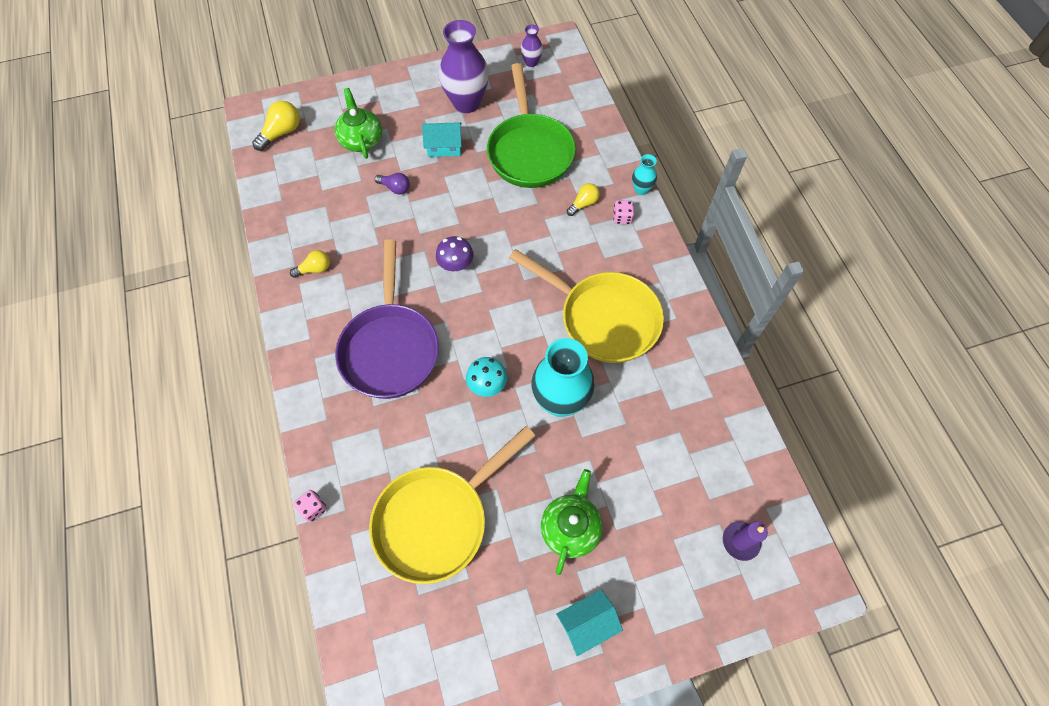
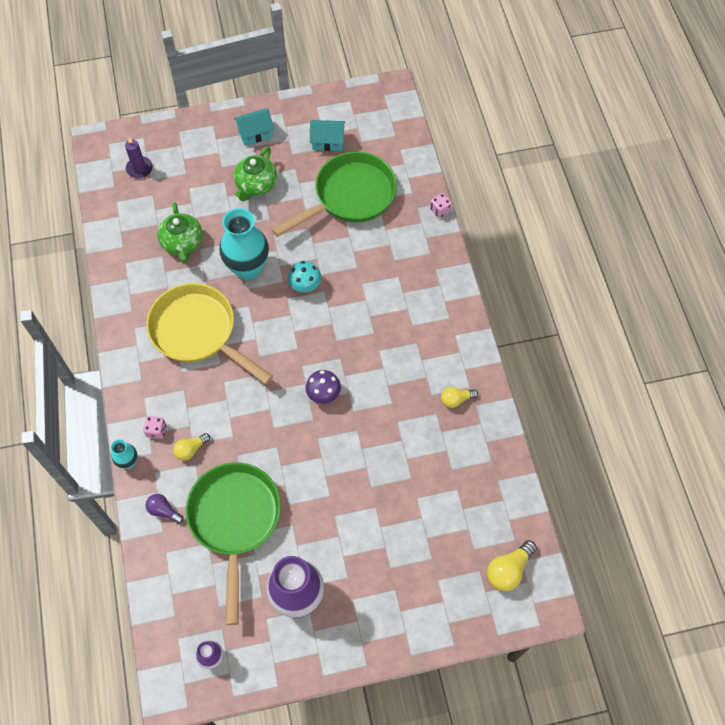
camera: 175 degrees left, 0 degrees up
green teapot [335,88,382,159] -> green teapot moved to [157,202,203,263]
purple pan [335,239,439,399] -> none
yellow pan [369,426,535,584] -> green pan [272,152,397,237]
purple light bulb [375,173,410,195] -> purple light bulb moved to [146,494,184,524]
turquoise house [422,122,462,157] -> turquoise house moved to [310,120,345,151]

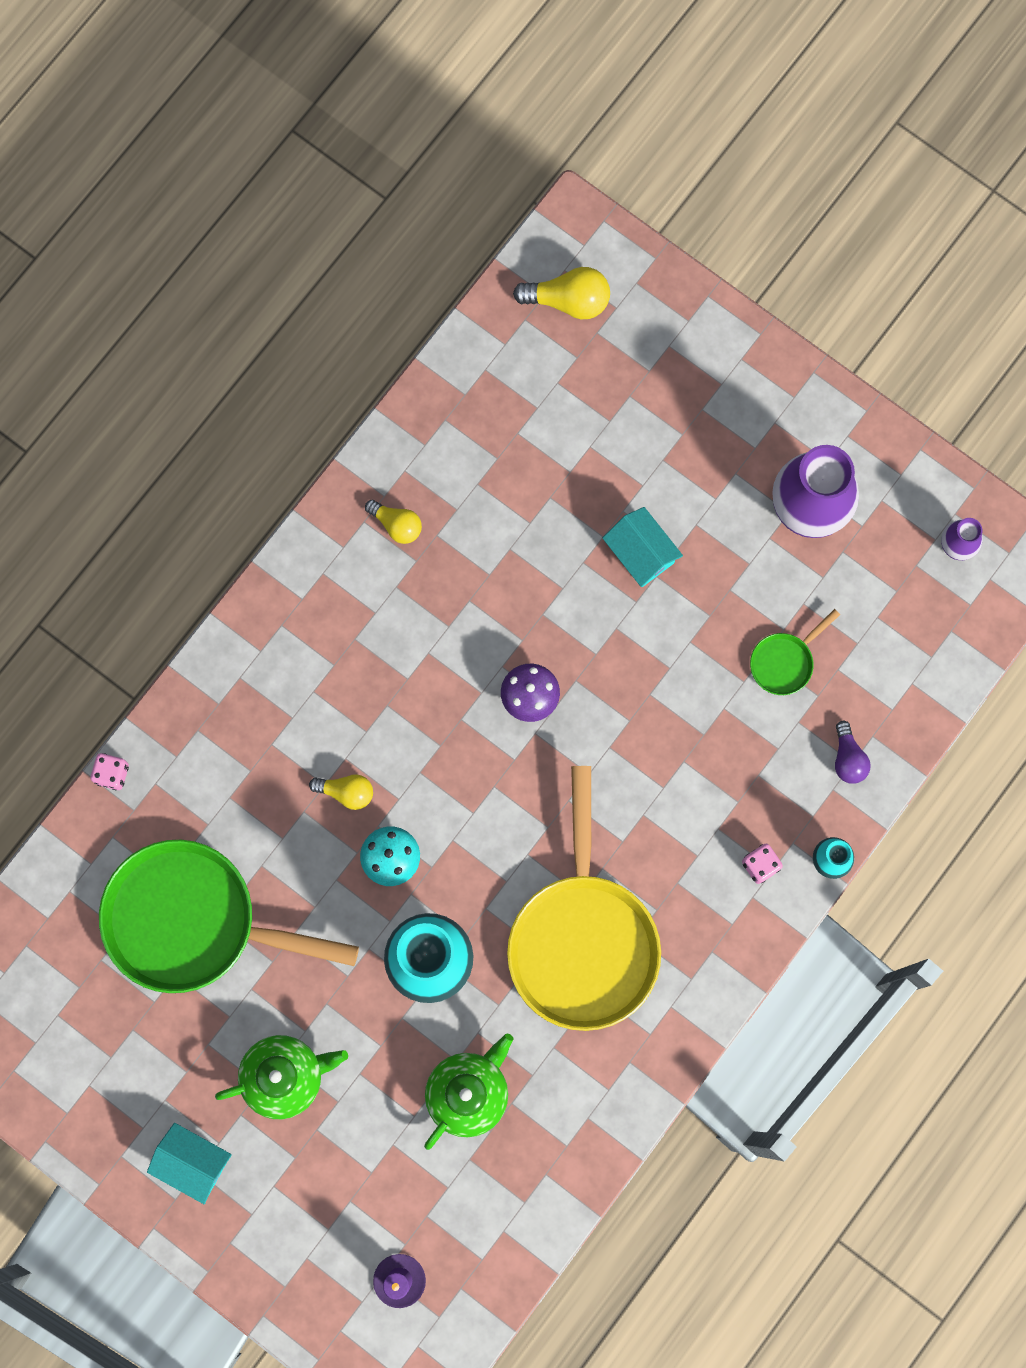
camera: 130 degrees left, 15 degrees up
yellow light bulb [173,433,210,461] -> yellow light bulb moved to [309,774,373,810]
green pan [186,462,281,625] -> green pan [750,609,840,695], size x0.42
turquoise house [310,120,345,151] -> turquoise house moved to [603,507,683,587]

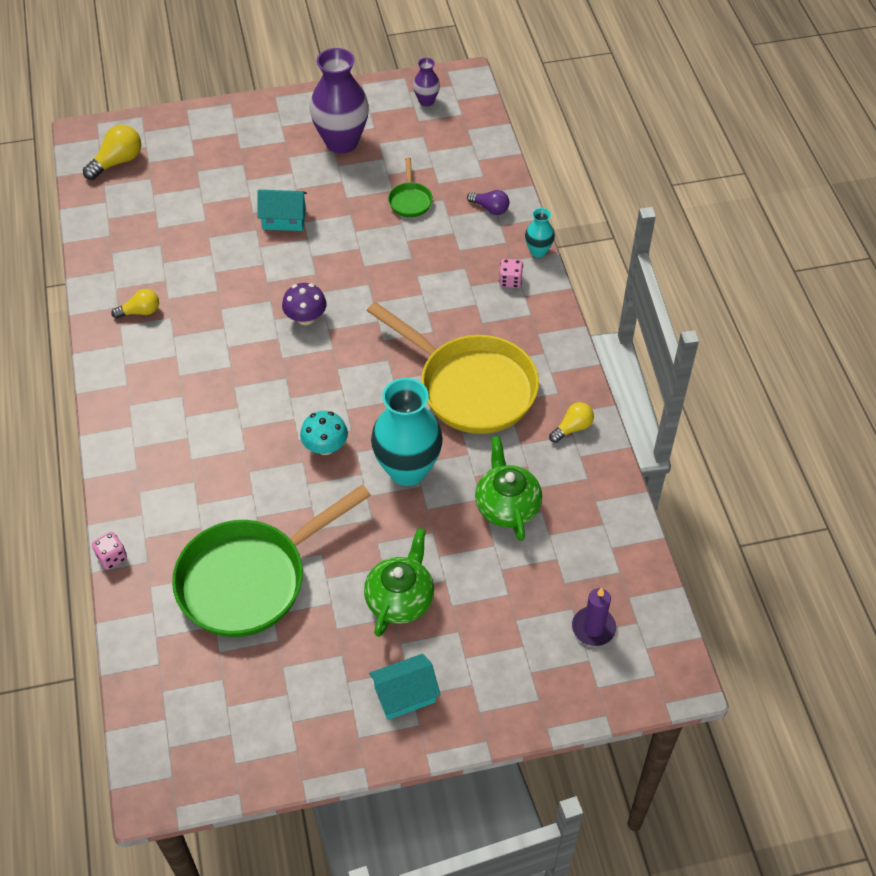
camera: 50 degrees left, 25 degrees down
yellow light bulb [309,774,373,810] -> yellow light bulb moved to [549,402,594,443]

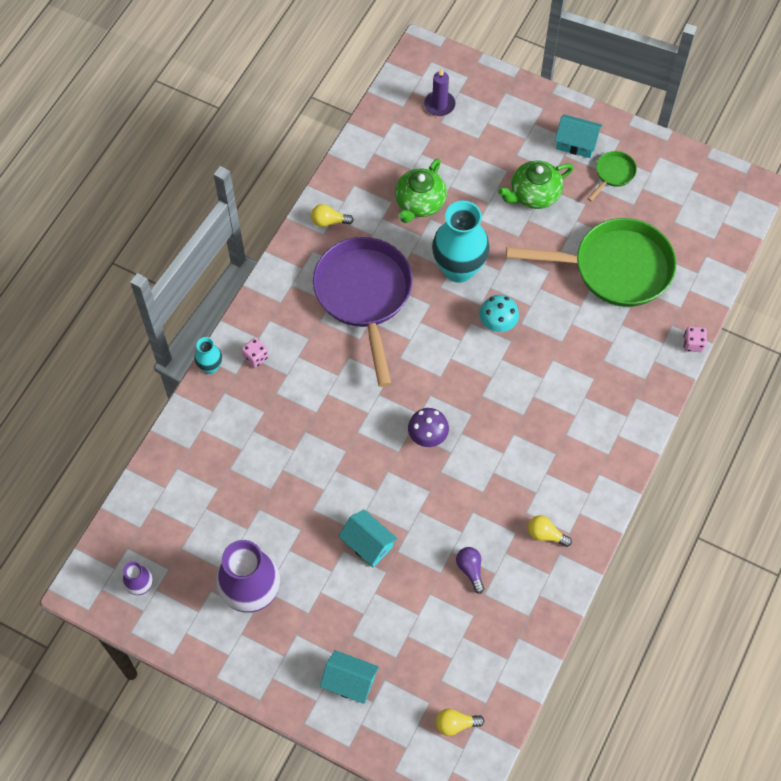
camera: 140 degrees left, 10 degrees up
yellow light bulb [83,125,141,180] -> yellow light bulb [435,709,485,736], size x0.66
yellow pan [367,302,539,434] -> purple pan [313,237,413,387]
green pan [388,157,433,217] -> green pan moved to [587,151,637,201]
purple light bulb [467,190,509,215] -> purple light bulb moved to [456,547,484,594]
none -> turquoise house [320,650,379,704]

